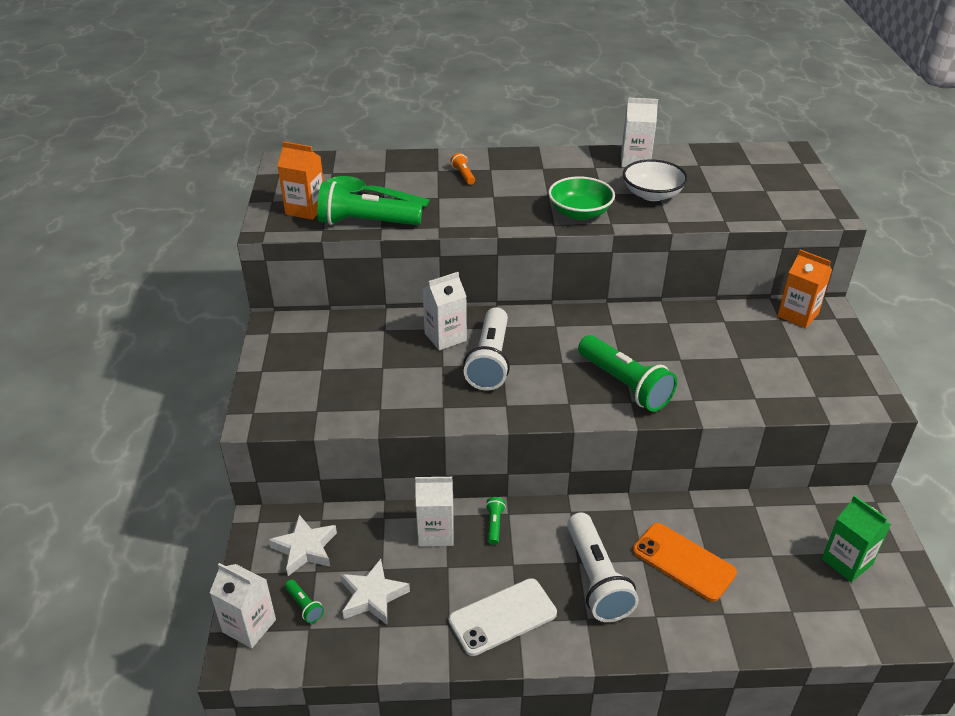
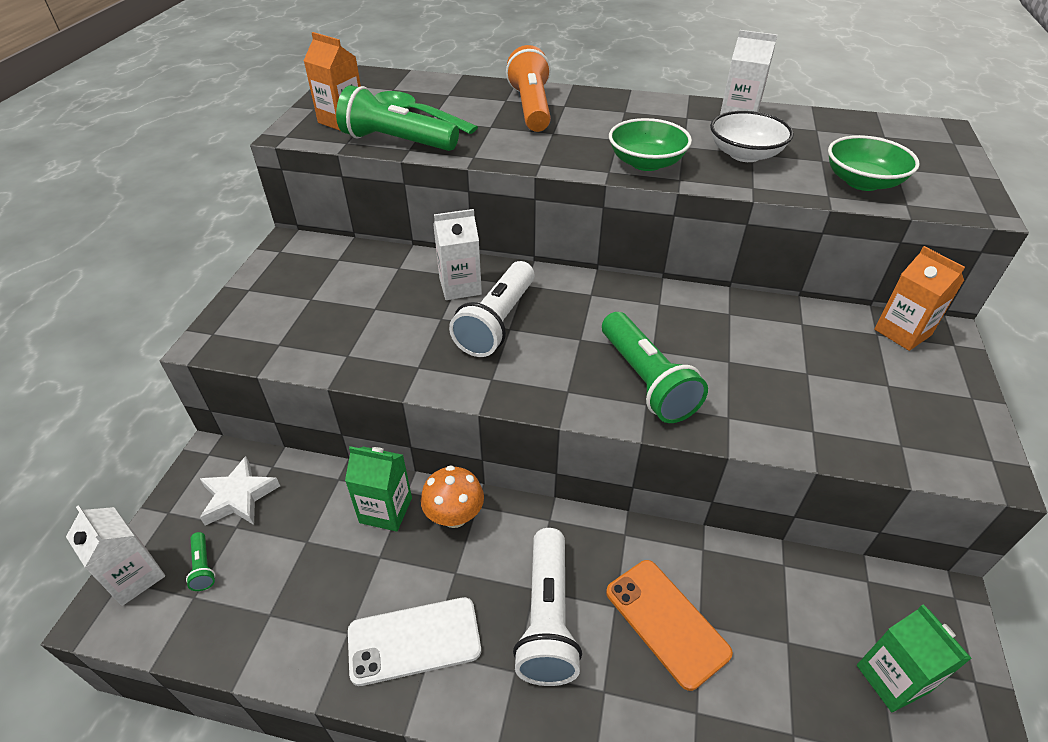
camera: 15 degrees right, 5 degrees up
white star [341,559,410,625] -> none
white carton [415,476,454,546] -> green carton [345,446,412,532]
orange flashlight [450,153,475,185] -> orange flashlight [506,45,551,132], size x2.31
green flashlight [486,497,506,545] -> orange mushroom [421,465,484,528]
none -> green bowl [828,135,920,191]

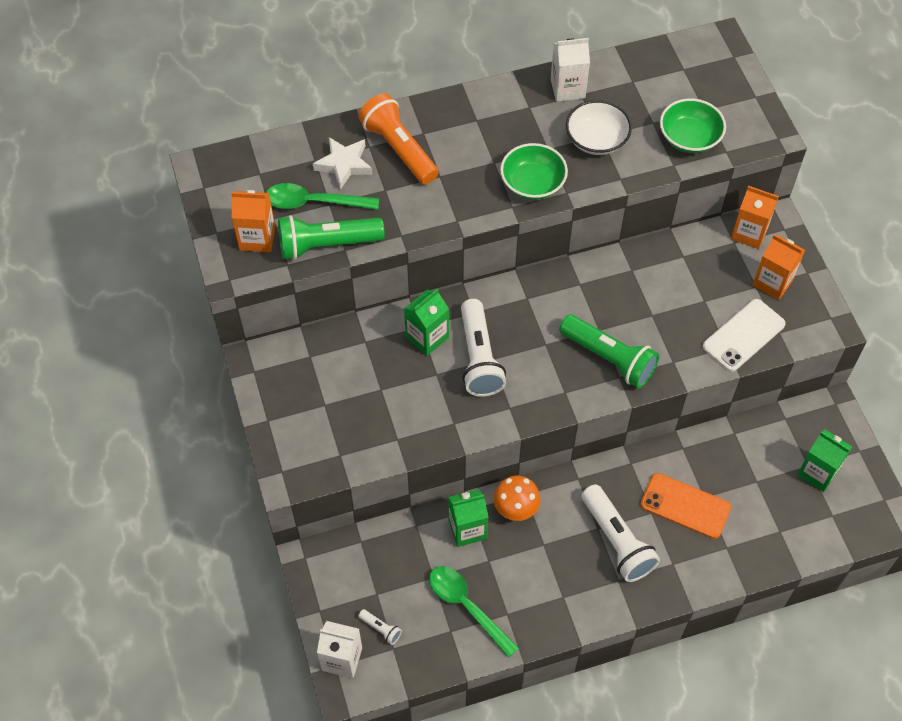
camera: 30 degrees left, 15 degrees up
green flashlight [186,532,215,591] -> white flashlight [358,609,402,645]
white star [200,456,280,525] -> white star moved to [313,137,373,190]
white phone [348,597,481,686] -> white phone moved to [703,299,786,372]
white carton [433,209,482,300] -> green carton [404,289,449,356]
none -> green spoon [429,566,519,658]
none -> orange carton [753,234,805,300]

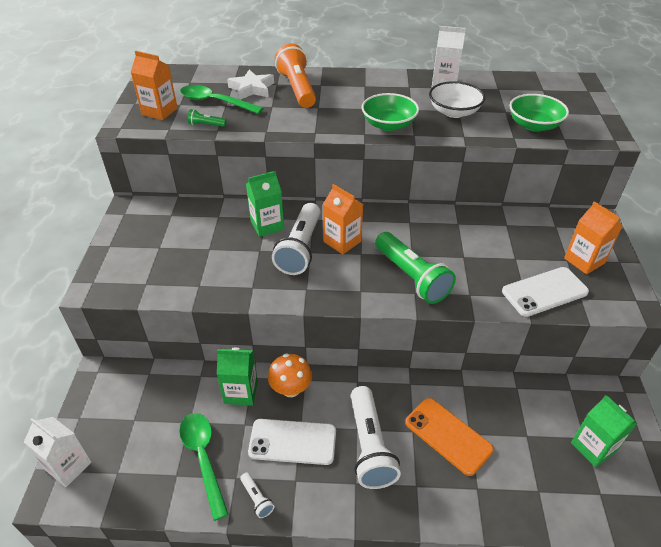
camera: 20 degrees right, 15 degrees down
green flashlight [278,215,385,260] -> green flashlight [187,109,227,127], size x0.43
white flashlight [358,609,402,645] -> white flashlight moved to [240,473,274,518]
orange carton [731,186,779,249] -> orange carton moved to [323,184,363,254]
none -> white phone [248,419,336,465]

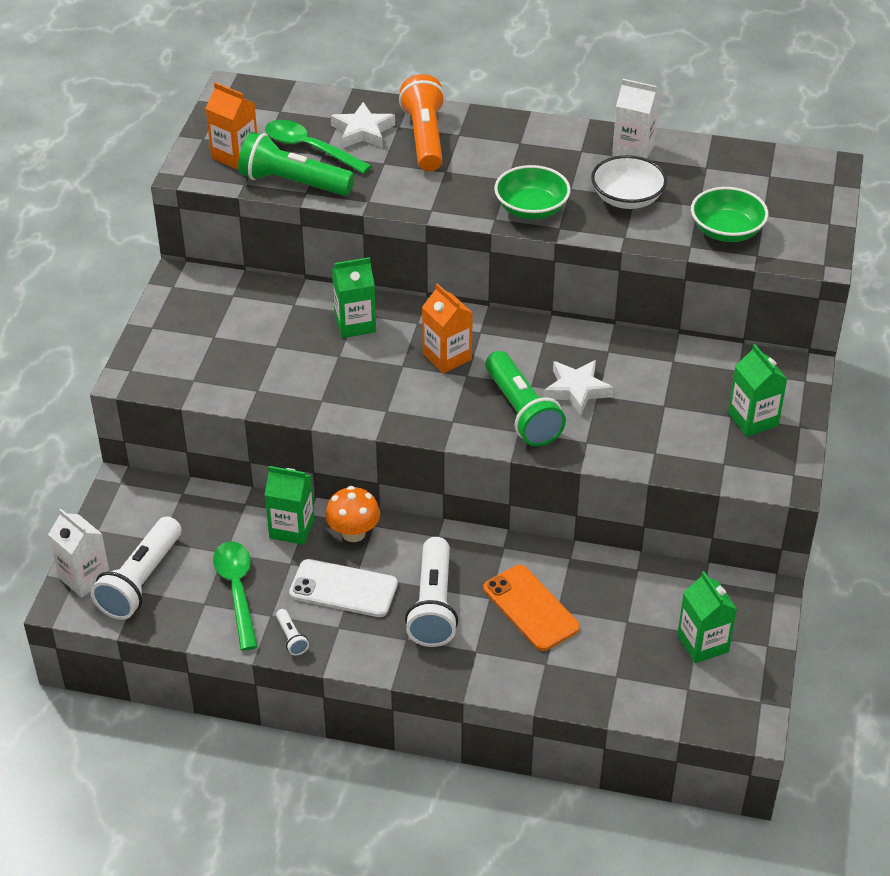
camera: 10 degrees right, 0 degrees up
green flashlight [187,109,227,127] -> green flashlight [238,132,354,196], size x2.31
white flashlight [272,203,321,275] -> white flashlight moved to [91,516,181,620]
white phone [502,267,589,317] -> none
orange carton [564,201,622,274] -> green carton [728,344,787,437]
none -> white star [544,360,614,416]

